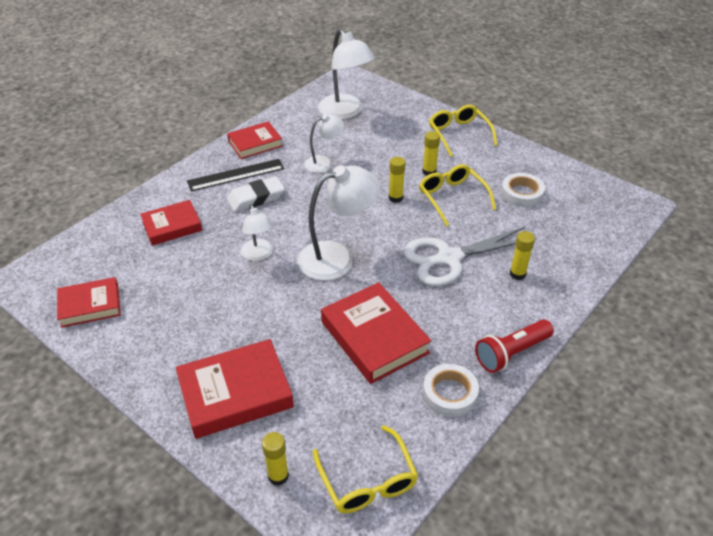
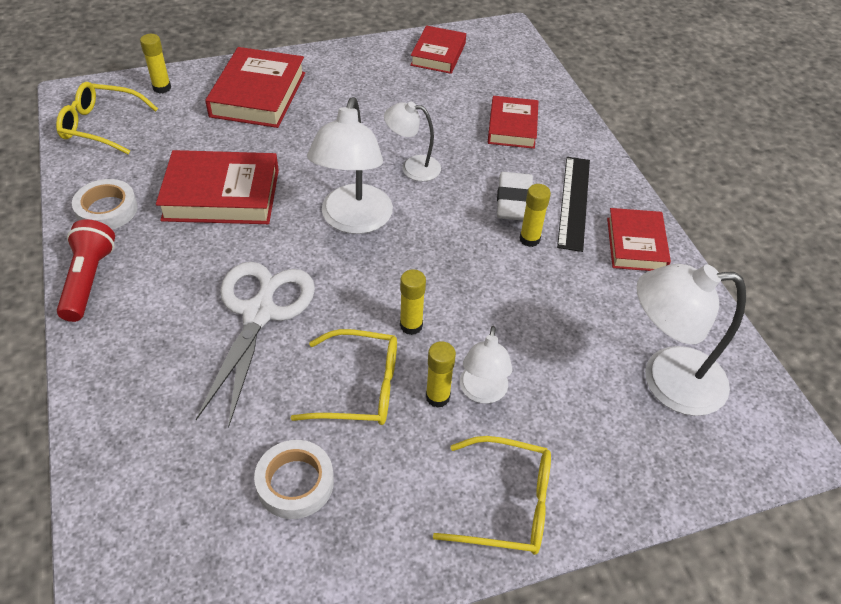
camera: 120 degrees right, 5 degrees up
white lamp [304,114,344,173] -> white lamp moved to [460,326,513,404]
yellow glue stick [510,231,535,280] -> yellow glue stick moved to [520,184,551,247]

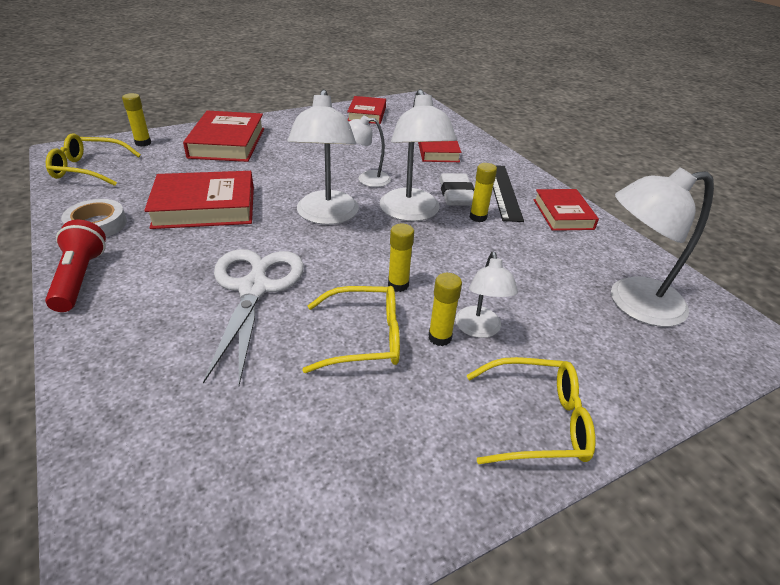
camera: 10 degrees left, 10 degrees down
white tape [254,440,334,519] -> none
none -> white lamp [380,89,457,221]

